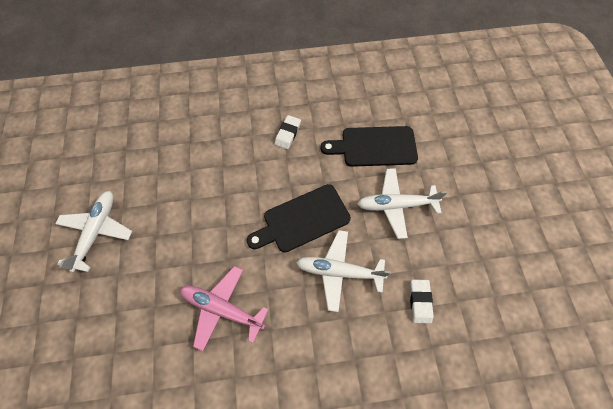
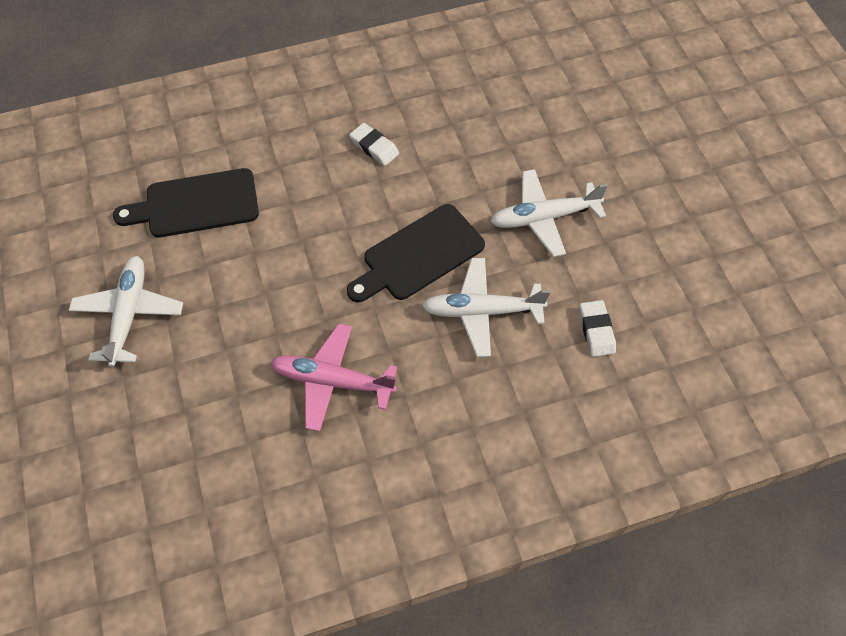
camera: 10 degrees left, 5 degrees down
white eraser [275,115,301,149] -> white eraser turned 60 degrees counterclockwise [349,123,399,166]
black cutting board [320,126,418,167] -> black cutting board moved to [113,168,259,237]

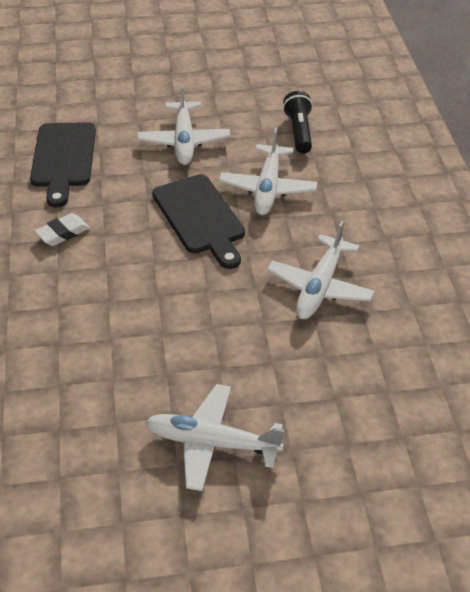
camera: 80 degrees left, 15 degrees down
black cutting board [113,168,259,237] -> black cutting board moved to [30,122,96,207]
pink plane [270,323,397,432] -> white plane [267,221,375,319]
white eraser [579,300,616,357] -> black flashlight [283,91,313,154]

